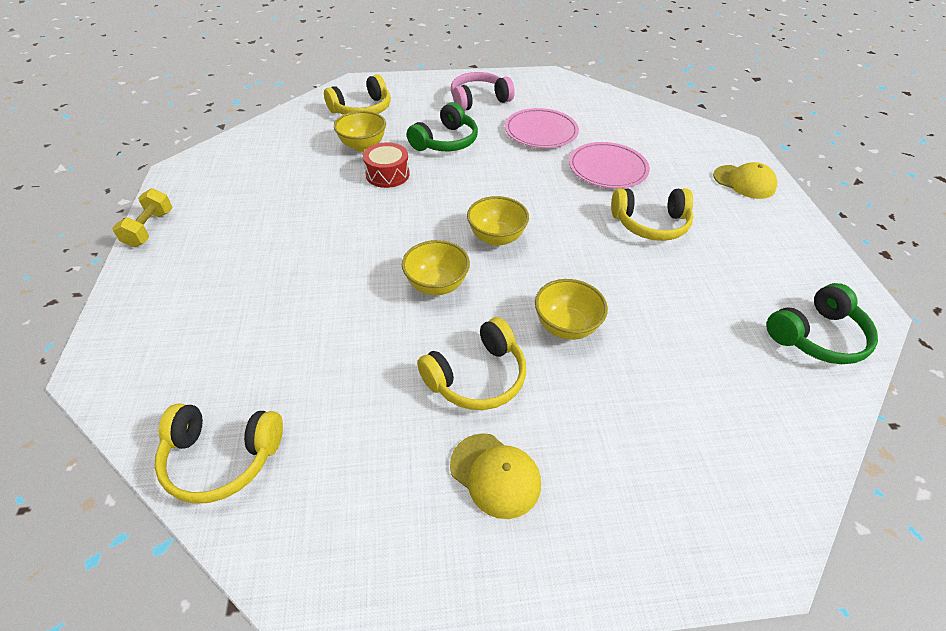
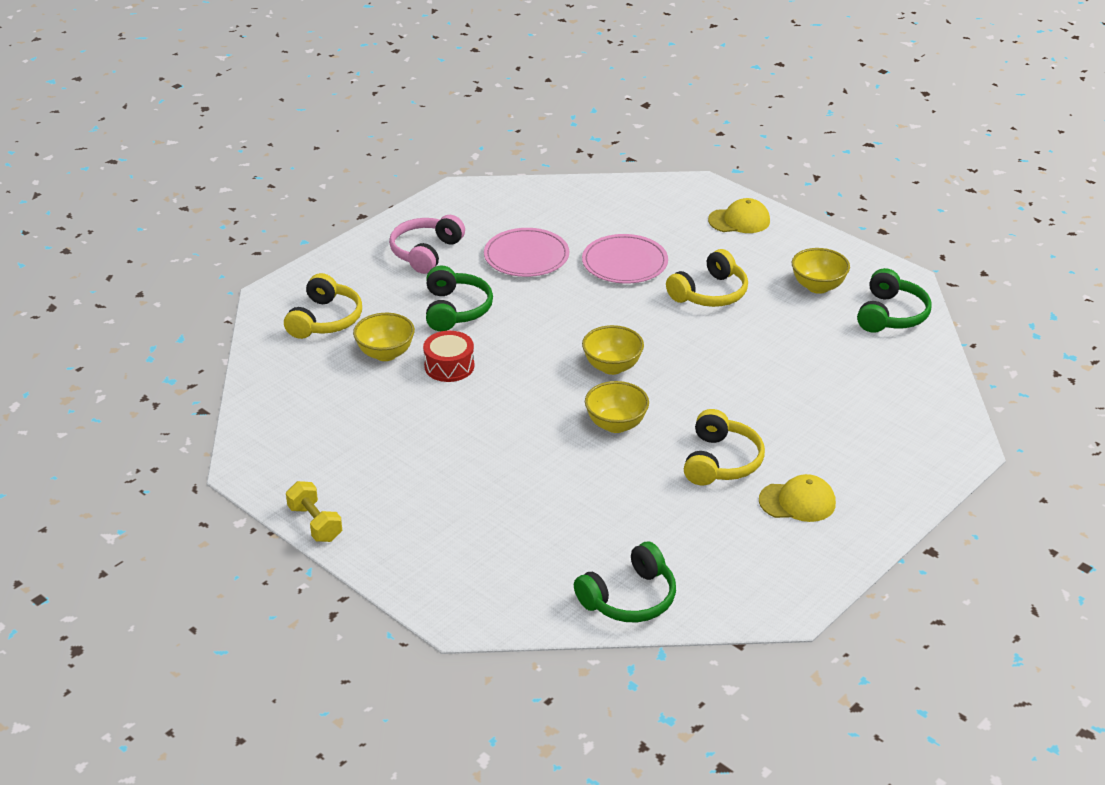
camera: 40 degrees left, 10 degrees down
yellow headphones [155,403,283,504] -> green headphones [574,542,676,622]
yellow bowl [535,279,608,340] -> yellow bowl moved to [792,248,850,294]

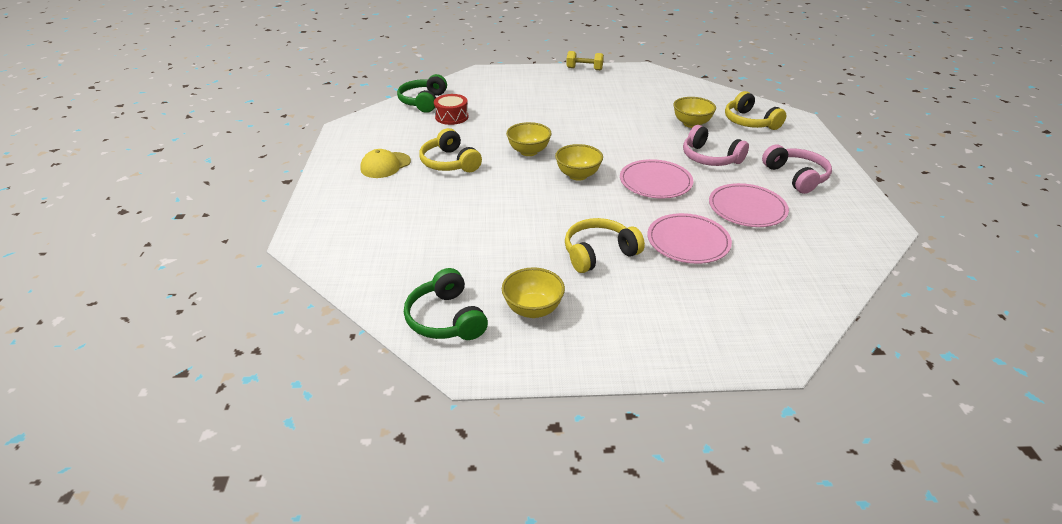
camera: 135 degrees right, 0 degrees up
red drum [423,331,474,382] -> red drum moved to [434,94,469,125]
green headphones [426,266,493,331] -> pink headphones [683,125,749,166]
yellow headphones [666,249,748,307] -> yellow headphones turned 60 degrees clockwise [565,218,645,273]
yellow cap [708,198,770,233] -> none
none -> pink plate [620,159,693,199]

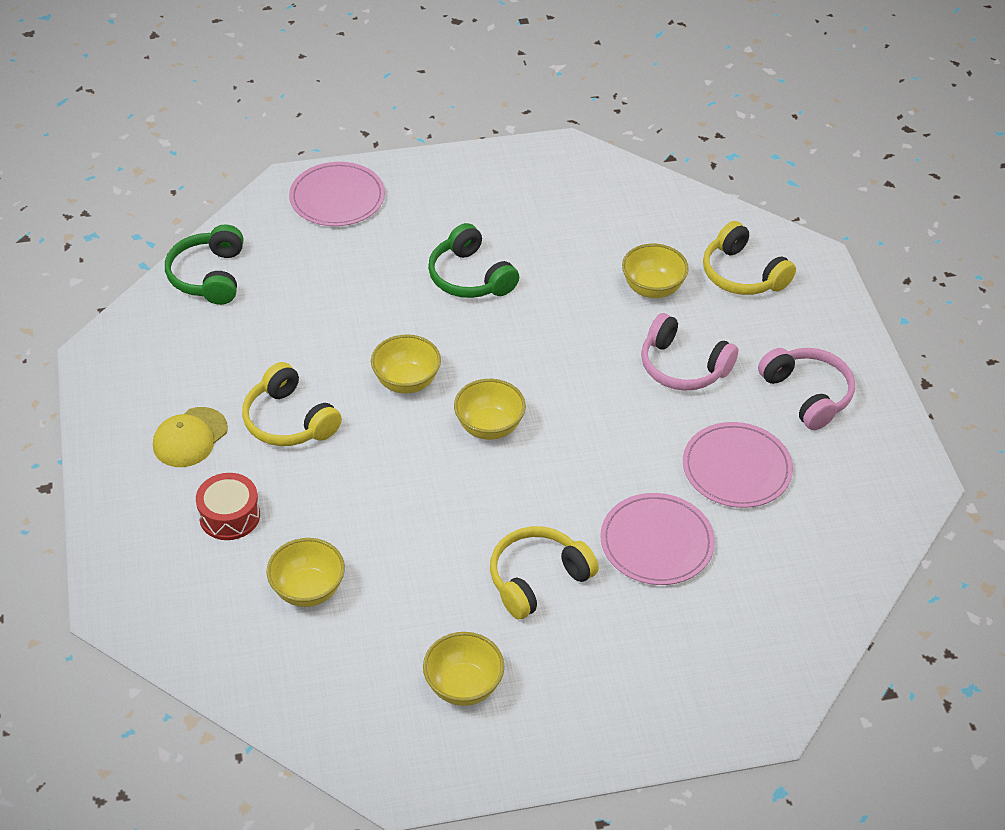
camera: 10 degrees left, 10 degrees up
green headphones [404,268,488,340] -> green headphones moved to [428,223,519,298]
red drum [434,94,469,125] -> red drum moved to [196,473,260,540]
yellow dumbbell [566,51,604,70] -> none
pink plate [620,159,693,199] -> pink plate moved to [289,162,385,226]
none -> yellow bowl [267,538,345,607]

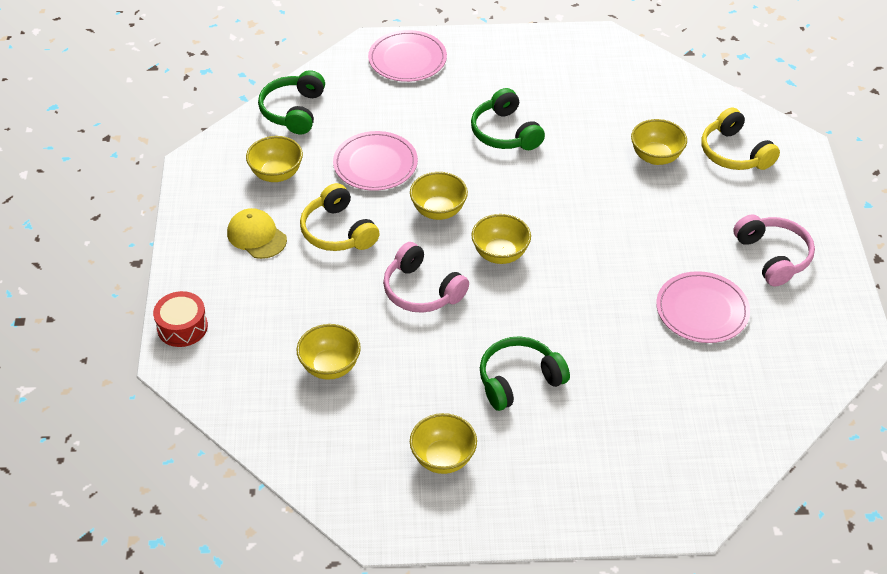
camera: 10 degrees right, 0 degrees up
yellow cap [153,407,228,467] -> yellow cap turned 90 degrees clockwise [227,208,287,259]
red drum [196,473,260,540] -> red drum moved to [153,291,208,347]
yellow headphones [490,526,599,620] -> green headphones [480,336,570,411]
pink plate [600,493,715,585] -> pink plate moved to [333,131,418,191]
pink headphones [641,313,738,391] -> pink headphones moved to [383,242,469,313]
none -> yellow bowl [246,136,303,182]

